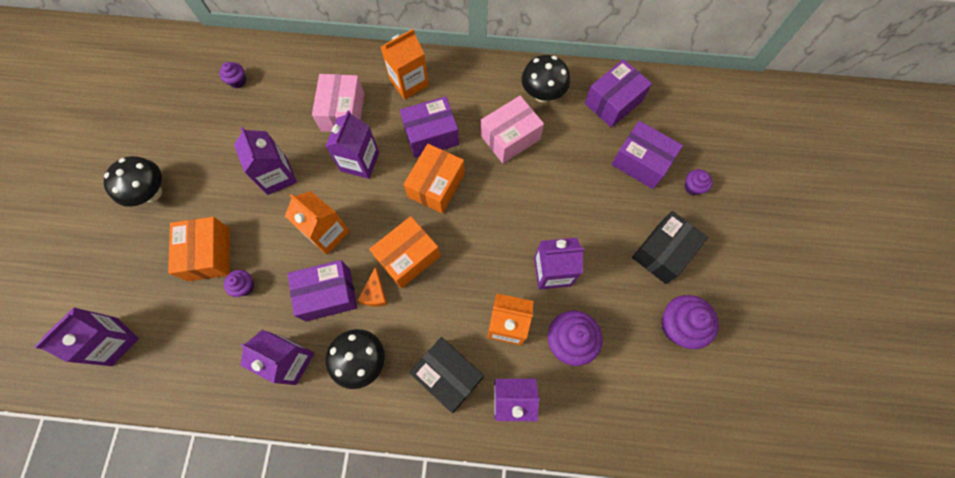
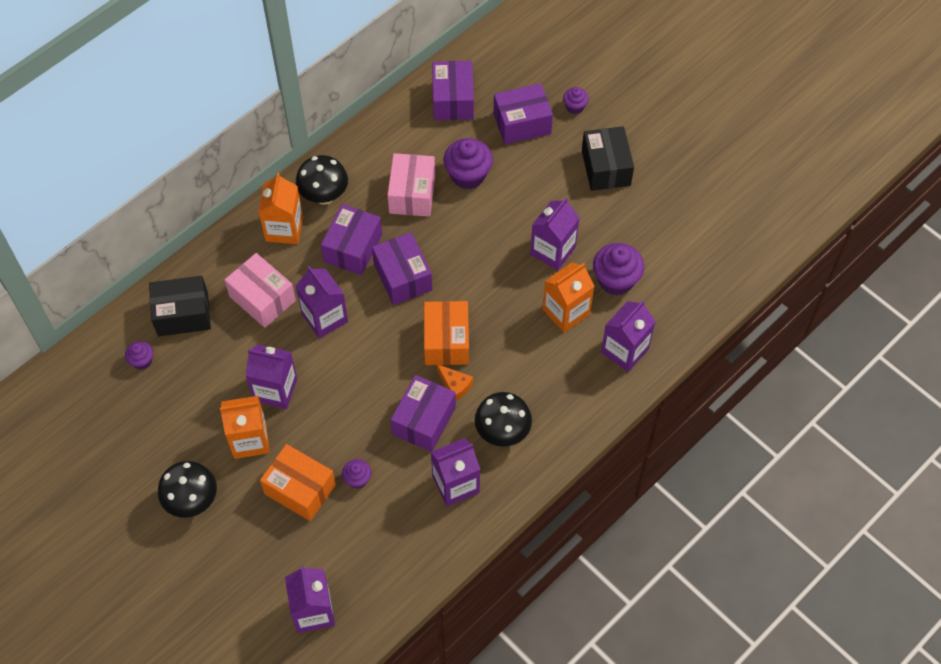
camera: 50 degrees left, 10 degrees down
orange carton [285,191,350,255] -> orange carton moved to [220,396,270,459]
orange box [404,144,465,214] -> purple box [372,232,432,305]
black box [410,337,484,413] -> black box moved to [149,276,211,337]
black mushroom [522,55,570,102] -> black mushroom moved to [296,155,348,205]
purple cupcake [661,295,719,349] -> purple cupcake moved to [444,138,493,190]

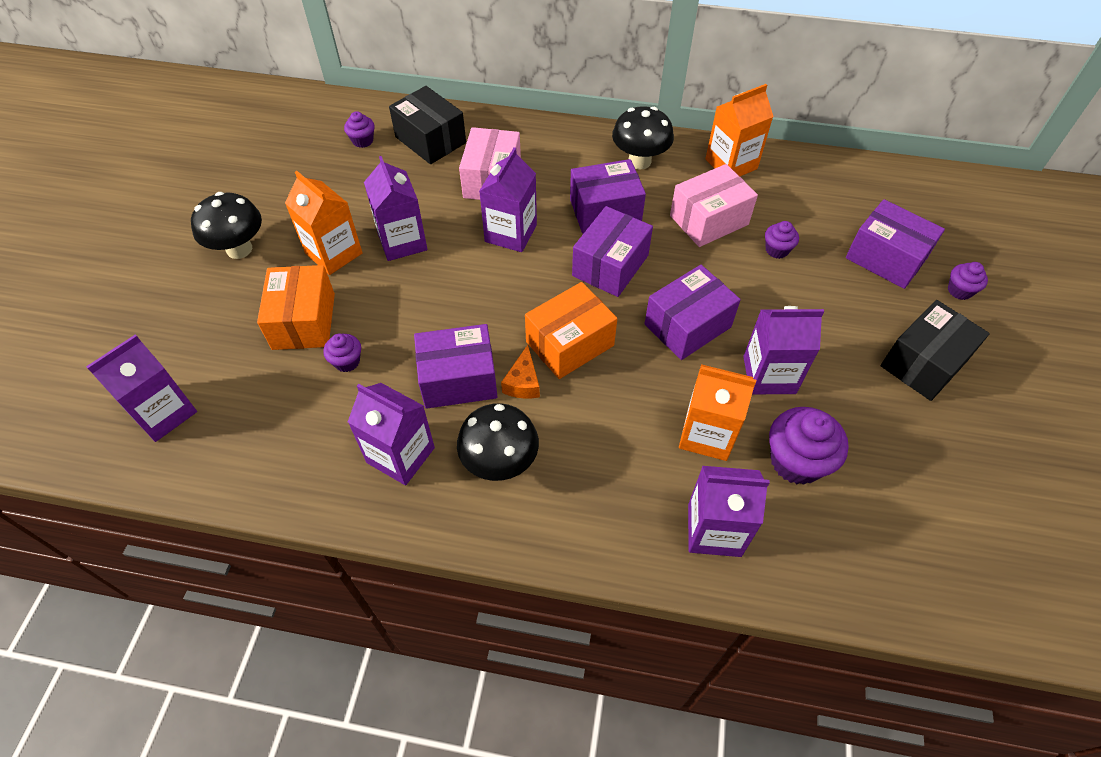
camera: 55 degrees right, 5 degrees down
orange carton [258,173,303,244] -> orange carton moved to [705,84,774,176]
purple box [432,61,474,120] -> purple box moved to [645,265,741,360]
purple cupcake [444,138,493,190] -> purple cupcake [765,221,799,259], size x0.54

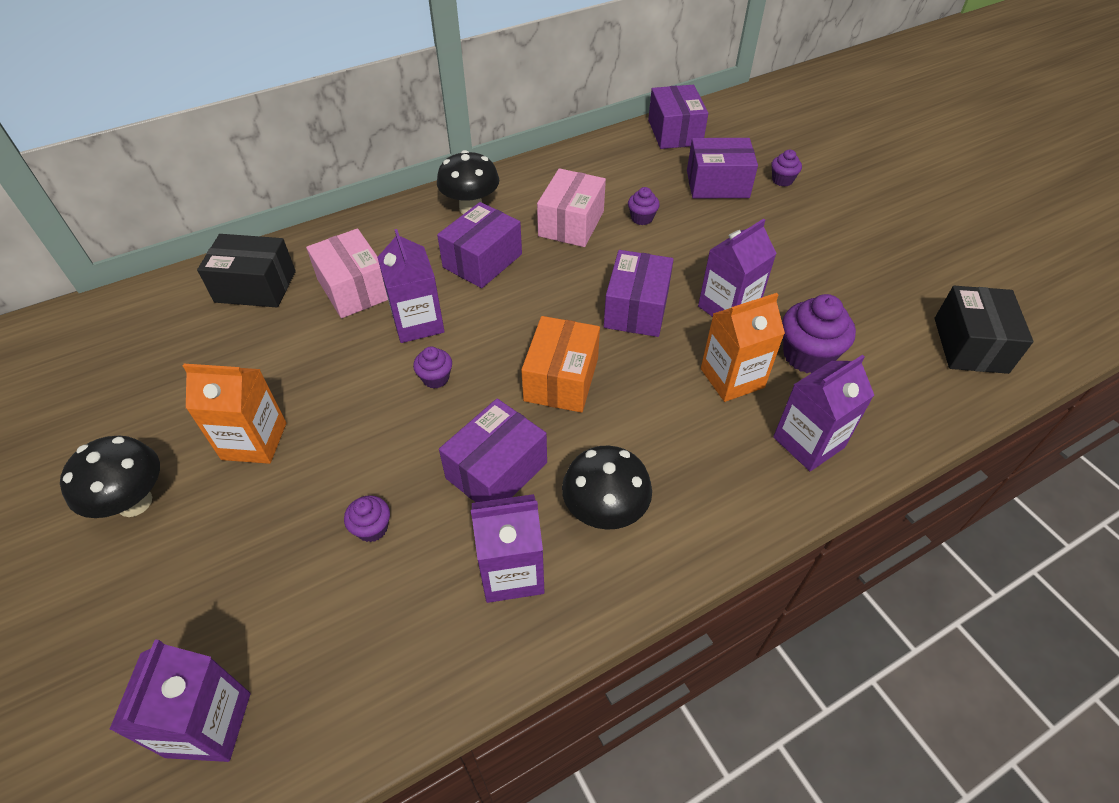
camera: 40 degrees left, 5 degrees down
orange box [257,265,335,350] -> none
purple cupcake [344,111,375,148] -> purple cupcake moved to [413,347,452,388]
purple carton [364,156,427,261] -> none
orange cheese [501,345,540,398] -> none
purple box [572,206,653,297] -> purple box moved to [648,85,708,149]
orange carton [705,84,774,176] -> none
black box [881,300,990,401] -> black box moved to [934,286,1034,374]

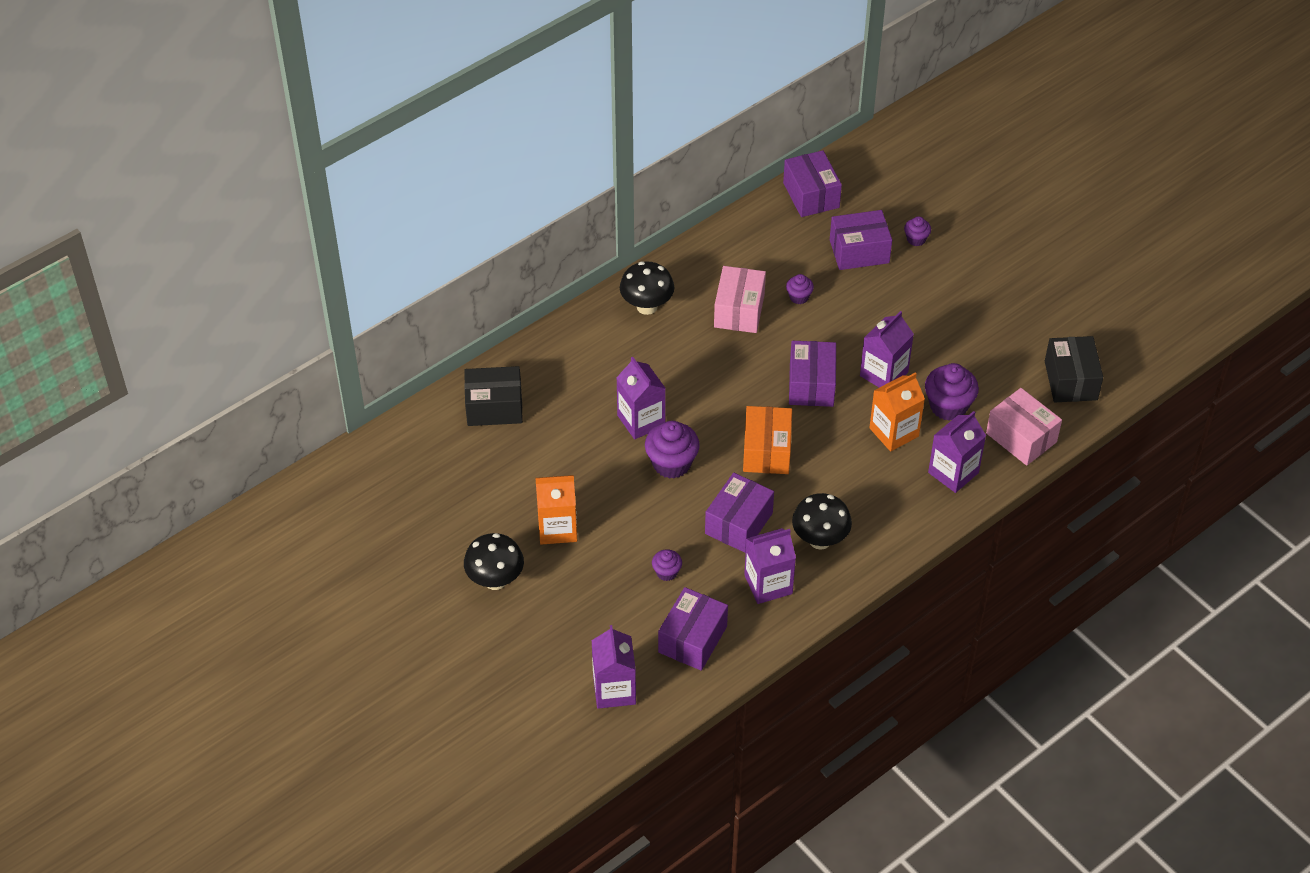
camera: 10 degrees left, 0 degrees up
pink box [306,228,388,318] -> pink box moved to [986,388,1062,466]
purple cupcake [413,347,452,388] -> purple cupcake [645,421,700,479], size x1.86
purple box [437,202,522,288] -> purple box moved to [658,587,728,671]

